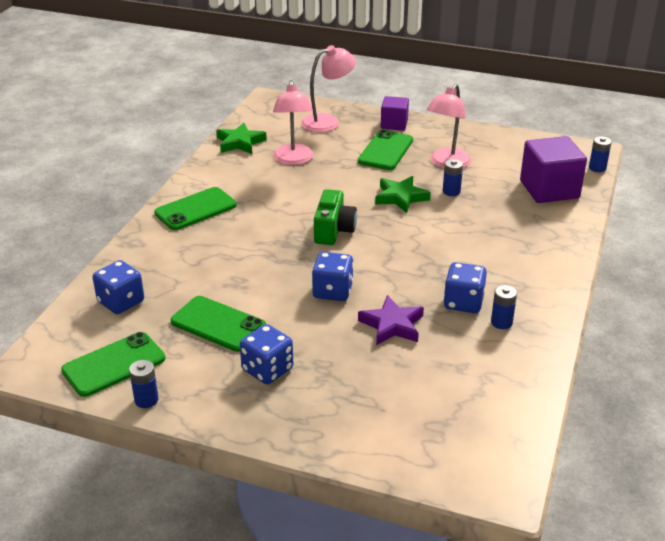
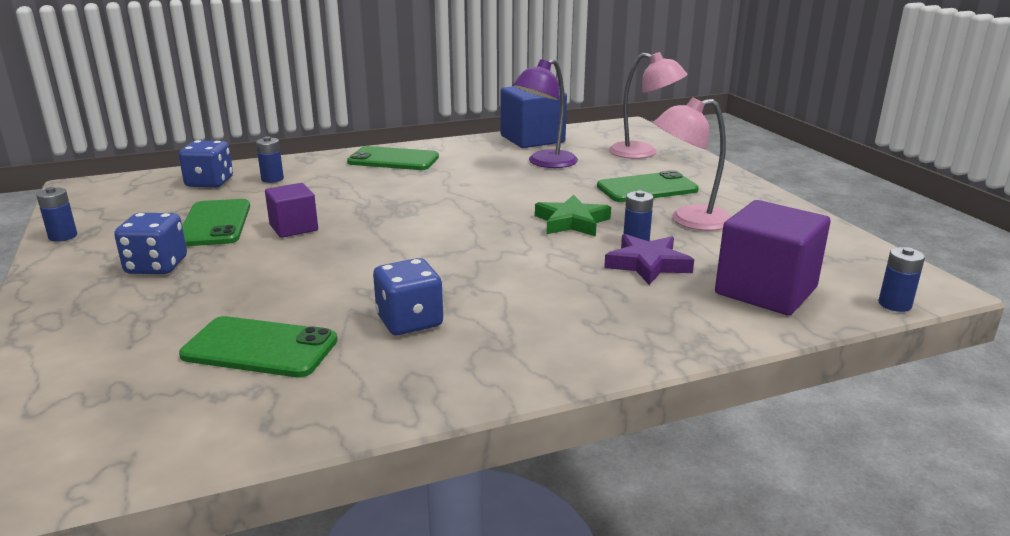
camera: 50 degrees right, 10 degrees down
green phone [61,332,165,397] -> green phone moved to [179,316,338,377]
green star [216,123,267,154] -> blue cube [500,86,567,148]
pink lamp [273,80,313,165] -> purple lamp [513,59,578,168]
blue dice [312,252,354,301] -> none
green camera [314,189,357,245] -> none
purple star [358,295,424,345] -> purple star moved to [604,234,694,285]
purple cube [381,96,409,131] -> purple cube moved to [265,183,318,238]
blue battery [491,285,517,329] -> blue battery moved to [256,137,284,183]

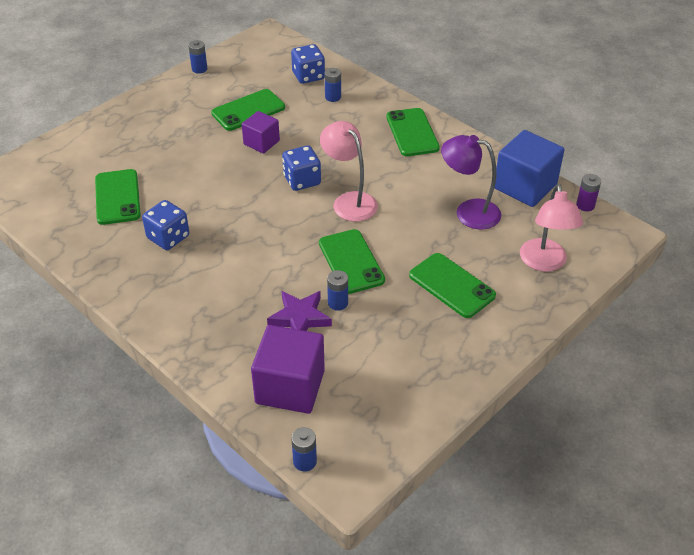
camera: 65 degrees right, 20 degrees up
blue dice [114,213,187,274] -> blue dice moved to [282,145,321,191]
green star [535,195,611,236] -> green phone [319,229,385,294]
pink lamp [653,97,731,231] -> pink lamp moved to [320,121,378,221]
none -> purple battery [576,174,601,211]

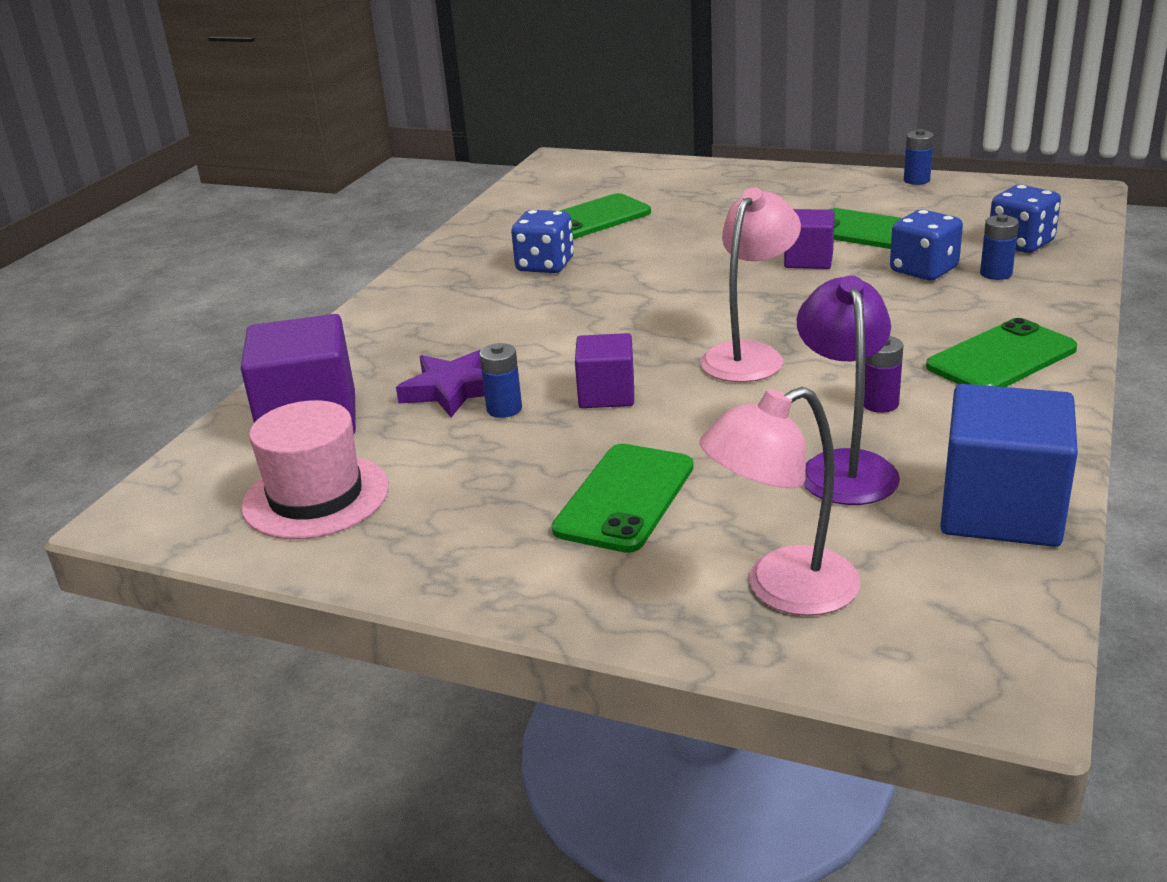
camera: 70 degrees right, 15 degrees down
blue dice [282,145,321,191] -> blue dice moved to [890,209,963,280]
blue battery [291,427,317,471] -> none
green phone [319,229,385,294] -> purple cube [575,333,634,408]
purple battery [576,174,601,211] -> purple battery moved to [864,336,903,413]
none -> pink hat [241,400,389,539]

